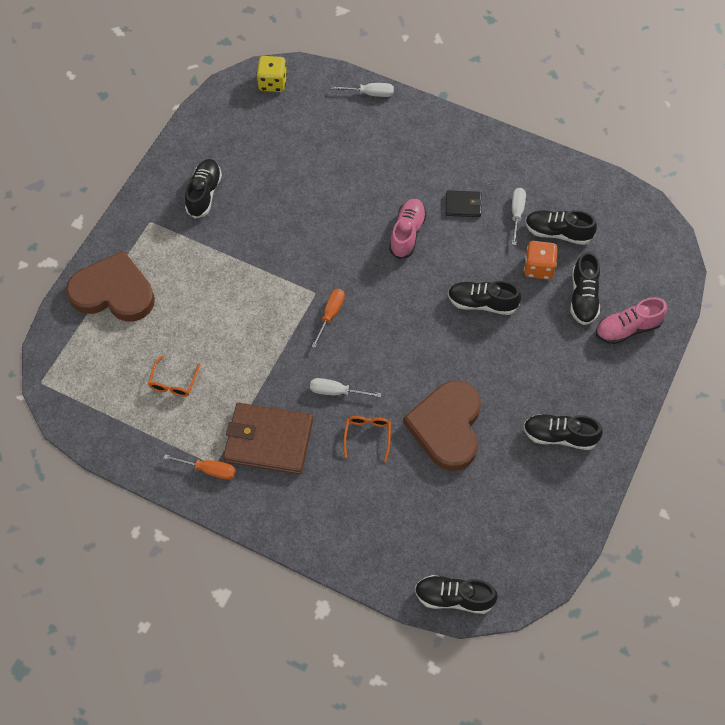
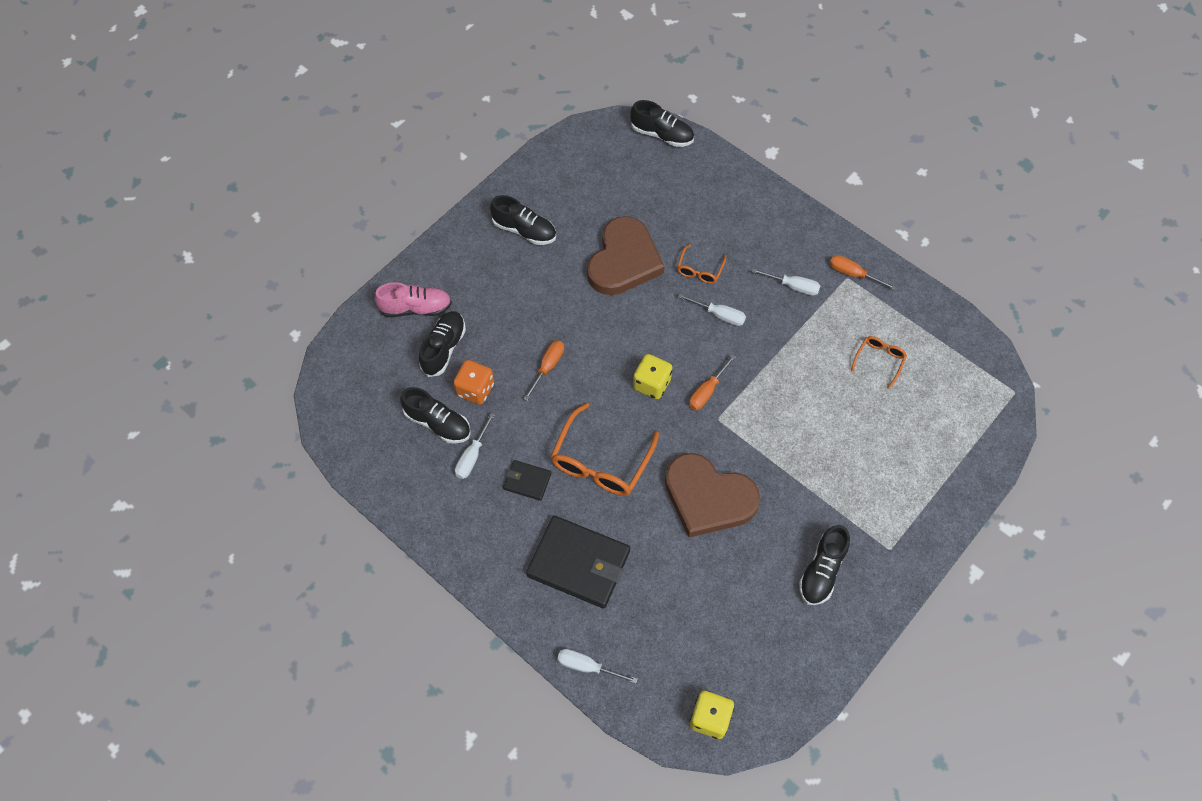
camera: 165 degrees left, 0 degrees up
brown heart [66,251,155,321] -> brown heart moved to [665,453,760,537]
brown wallet [223,403,313,474] -> white screwdriver [751,268,820,296]
pink shoe [389,199,427,259] -> orange glasses [550,403,659,496]
black shoe [448,281,521,315] -> orange screwdriver [523,340,564,401]
none -> black wallet [526,516,630,608]
none -> yellow dice [633,354,673,399]

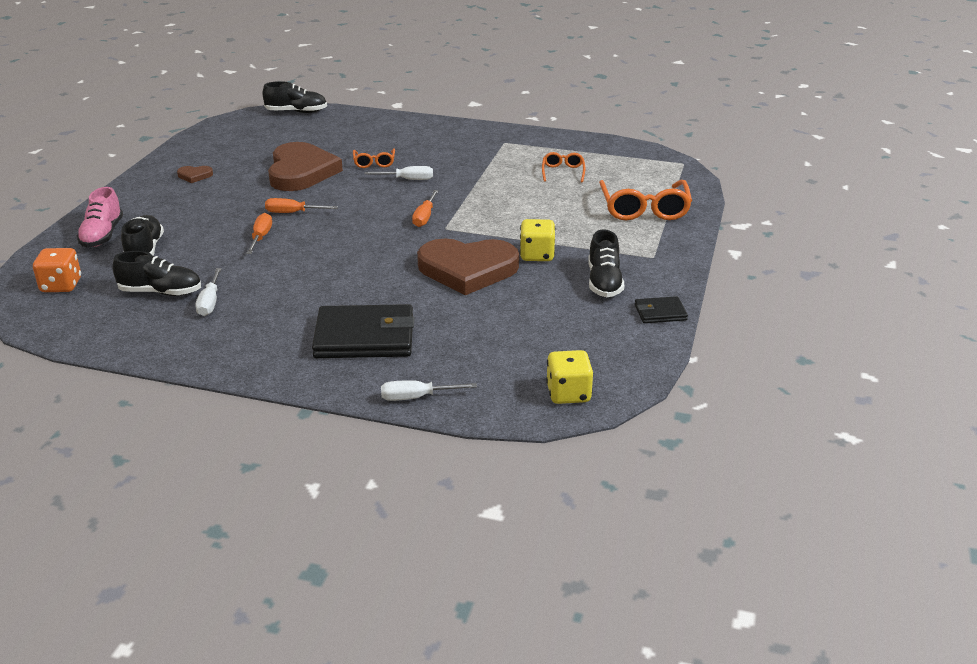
camera: 25 degrees left, 30 degrees down
pink shoe [374,282,452,317] -> pink shoe turned 120 degrees clockwise [77,187,123,248]
orange dice [453,360,494,405] -> orange dice moved to [33,248,81,292]
black shoe [490,195,556,245] -> brown heart [177,166,213,183]
black wallet [503,460,551,501] -> black wallet moved to [635,296,688,323]
orange glasses [550,403,659,496] -> orange glasses moved to [599,180,692,220]
yellow dice [633,354,673,399] -> yellow dice moved to [520,219,555,261]
white screwdriver [751,268,820,296] -> none
orange screwdriver [830,255,896,290] -> orange screwdriver moved to [265,198,338,213]

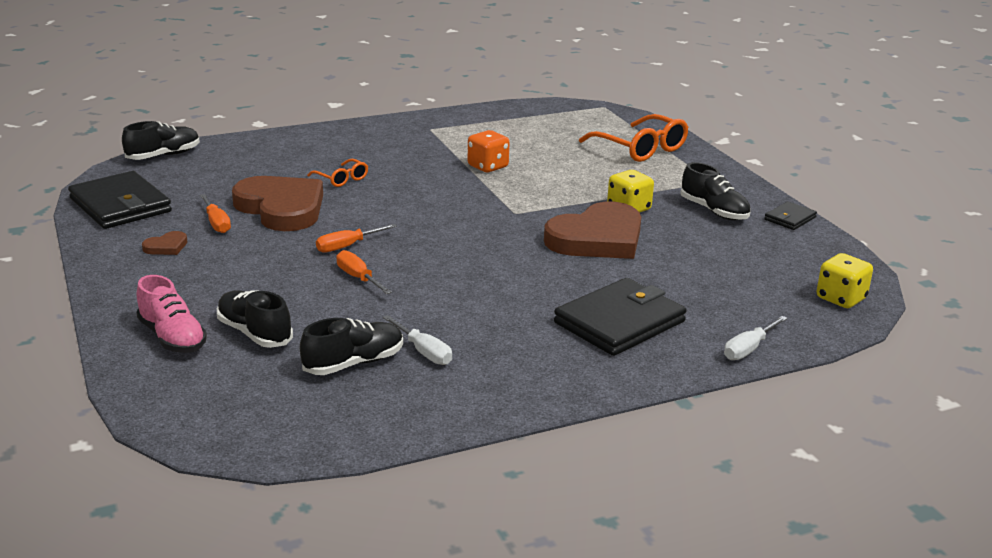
camera: 40 degrees left, 5 degrees down
orange dice [33,248,81,292] -> orange dice moved to [468,130,509,172]
white screwdriver [364,166,433,180] -> none
orange screwdriver [412,190,439,227] -> orange screwdriver moved to [200,194,231,233]
orange glasses [542,152,585,183] -> none
none -> black wallet [68,171,172,229]

